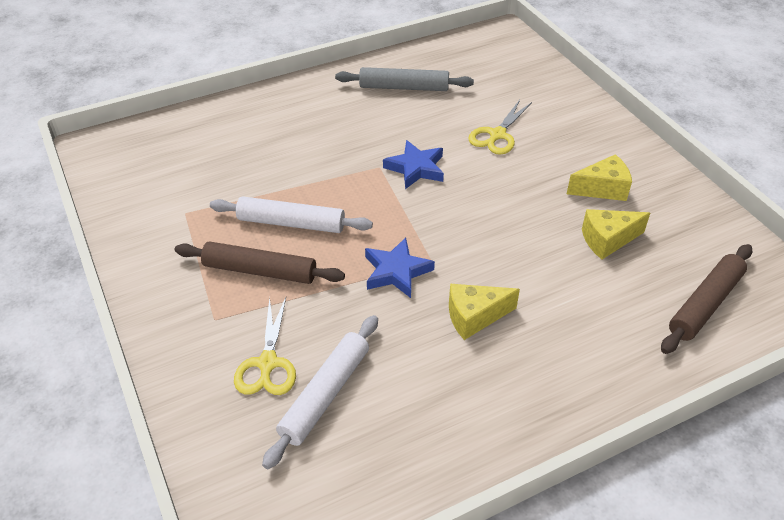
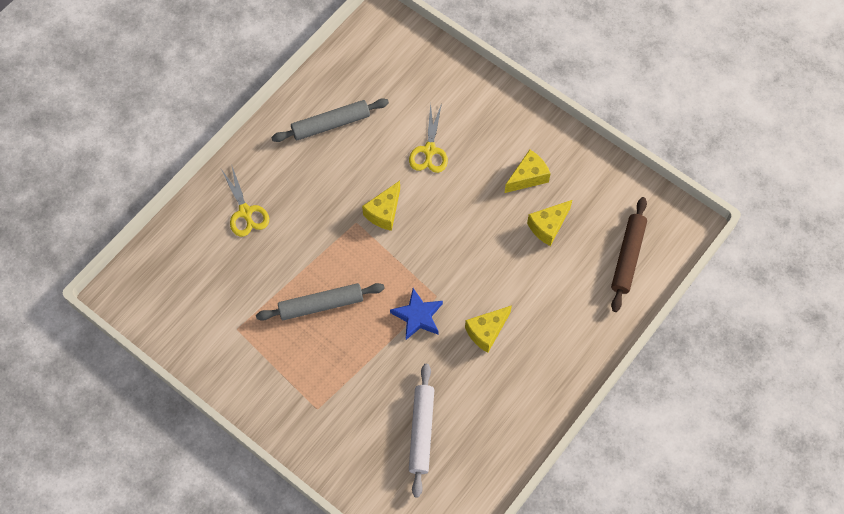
camera: 25 degrees left, 20 degrees up
brown rolling pin [175,241,345,284] -> none
white rolling pin [210,196,373,233] -> grey rolling pin [256,283,385,321]
yellow scissors [234,297,296,395] -> yellow scissors moved to [221,167,269,237]
blue star [383,140,444,189] -> yellow cheese [362,181,400,231]

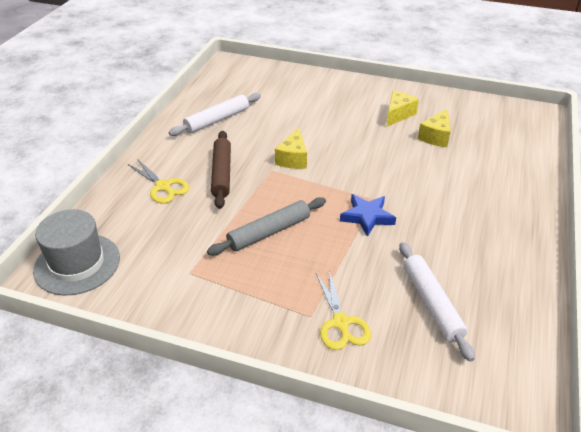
camera: 20 degrees left, 25 degrees down
grey rolling pin [271,98,389,142] -> white rolling pin [169,93,261,136]
yellow scissors [409,103,448,173] -> yellow scissors moved to [316,271,371,350]
yellow cheese [465,305,512,353] -> none
brown rolling pin [611,197,647,312] -> brown rolling pin moved to [211,131,231,209]
none -> grey hat [33,209,120,295]

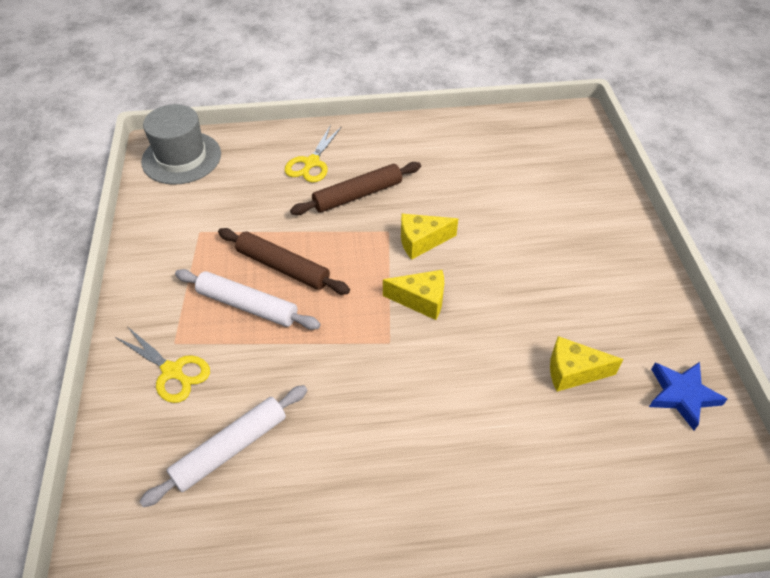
camera: 65 degrees right, 10 degrees up
white rolling pin [169,93,261,136] -> white rolling pin moved to [175,269,321,330]
grey rolling pin [207,197,326,255] -> brown rolling pin [218,228,350,294]
yellow scissors [316,271,371,350] -> yellow scissors turned 105 degrees counterclockwise [115,326,210,403]
blue star [340,194,396,237] -> blue star moved to [649,362,727,430]
yellow cheese [387,91,419,127] -> yellow cheese moved to [383,270,444,320]

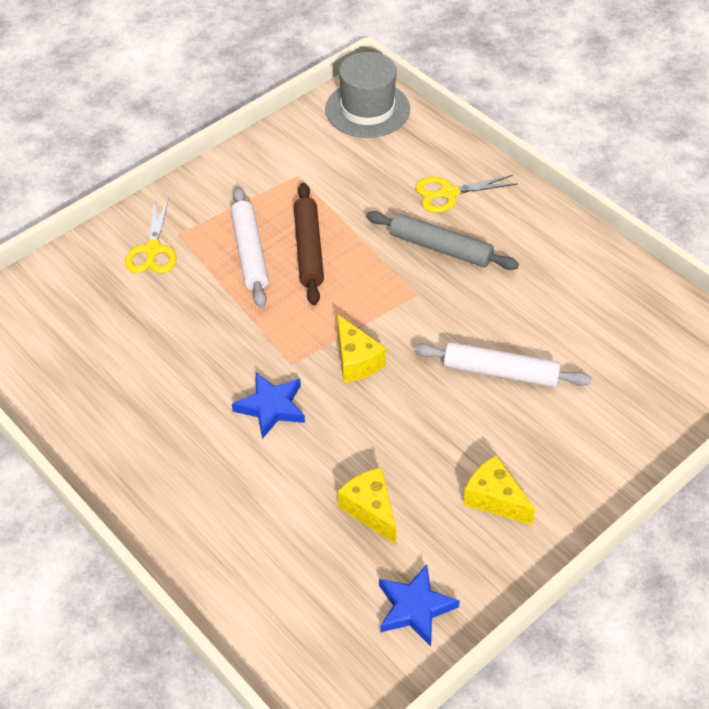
camera: 55 degrees right, 0 degrees up
white rolling pin [139,385,307,507] -> white rolling pin moved to [414,342,591,387]
brown rolling pin [290,162,421,215] -> grey rolling pin [366,211,519,270]
yellow cheese [401,214,458,260] -> yellow cheese moved to [463,455,535,525]
none -> blue star [232,372,305,439]

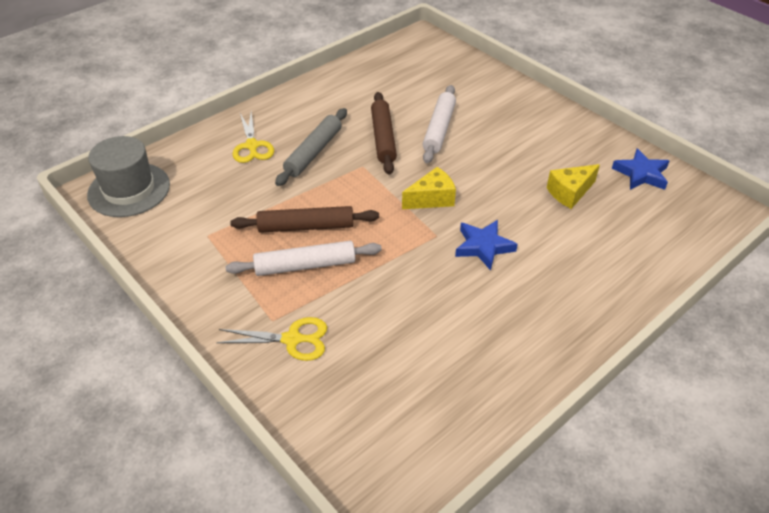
camera: 90 degrees left, 5 degrees down
yellow cheese [463,455,535,525] -> none
none -> brown rolling pin [371,92,397,175]

